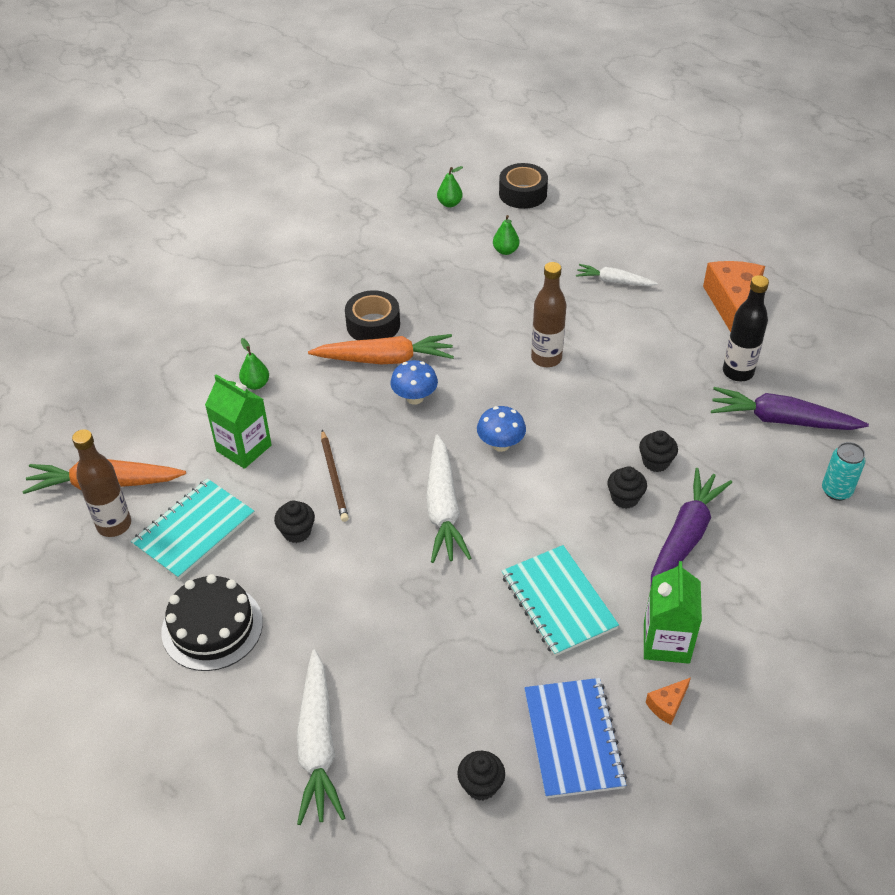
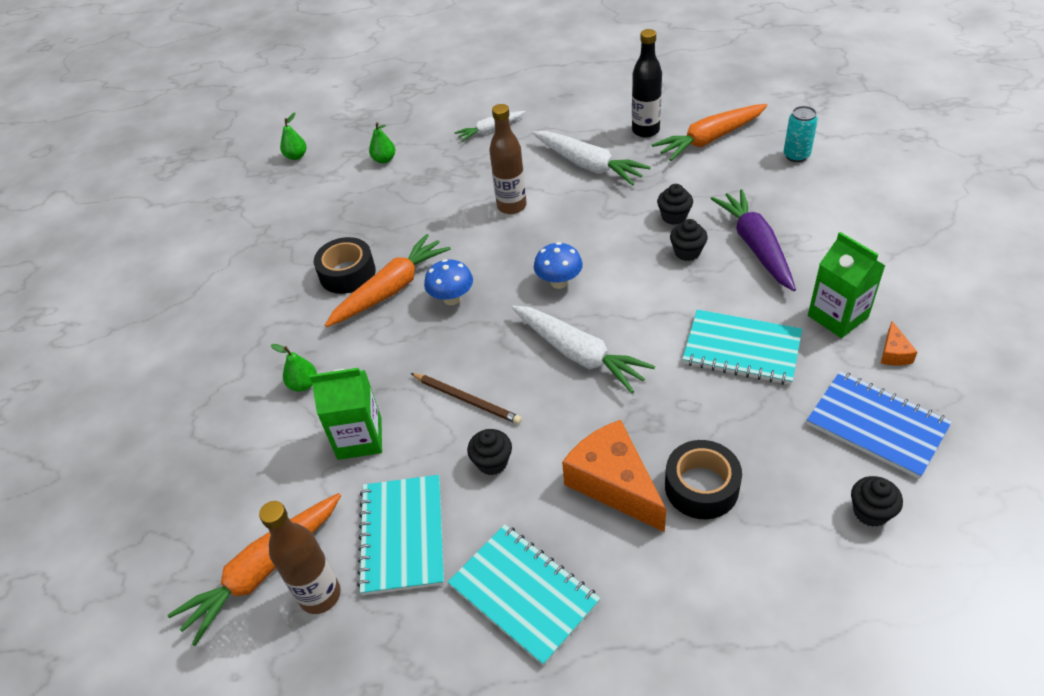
camera: 40 degrees left, 0 degrees up
black cake [161,574,263,671] -> turquoise notebook [448,524,601,666]
white carrot [296,649,345,825] -> white carrot moved to [532,131,651,186]
black tape [499,163,548,209] -> black tape moved to [665,440,742,519]
orange cheese [703,261,765,332] -> orange cheese moved to [562,420,666,532]
purple carrot [711,387,869,430] -> orange carrot [652,104,768,161]

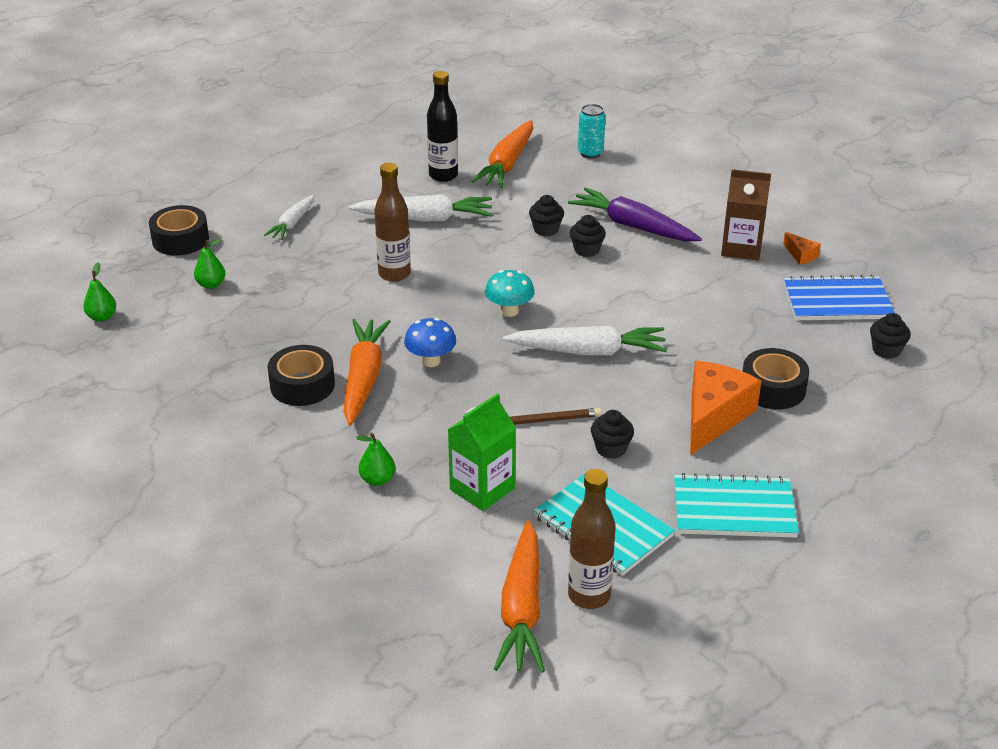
camera: 45 degrees left, 10 degrees down
blue mushroom [534,242,583,289] -> turquoise mushroom [485,270,535,317]
orange cheese [562,420,666,532] -> orange cheese turned 105 degrees clockwise [690,361,761,455]
turquoise notebook [682,309,802,385] -> none
green carton [808,232,886,338] -> brown carton [721,169,771,261]
none -> black tape [149,205,209,256]

